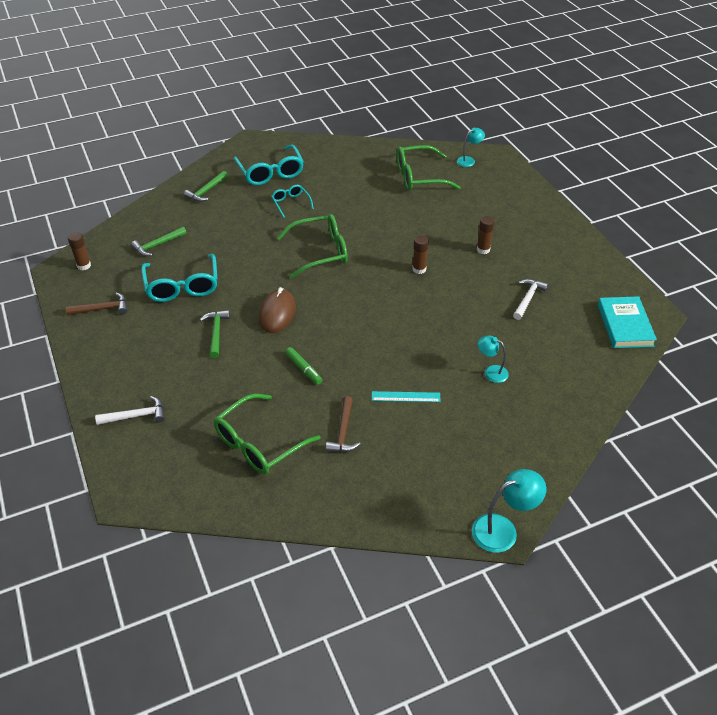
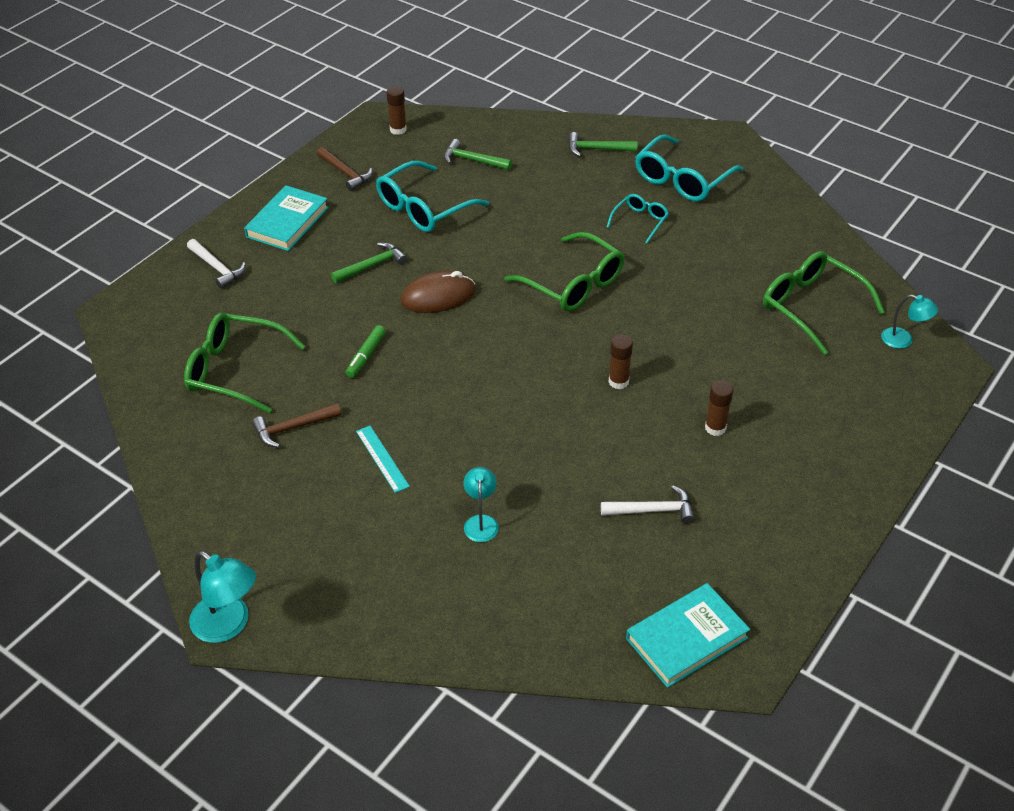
camera: 60 degrees right, 0 degrees up
none -> turquoise book [244,185,329,251]

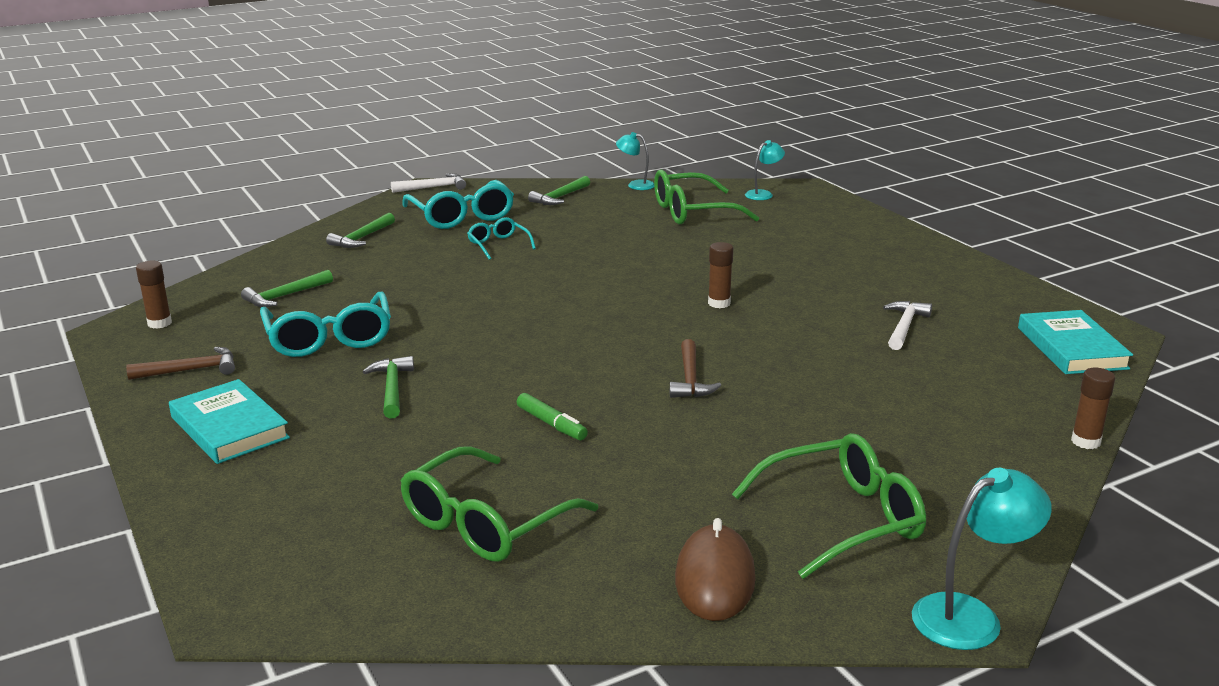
camera: 65 degrees left, 20 degrees down
white hammer [187,239,246,289] -> white hammer moved to [391,173,466,193]
brown hammer [252,403,341,448] -> brown hammer moved to [670,339,721,398]
turquoise ruler [356,426,410,493] -> none
brown mouse [401,271,476,313] -> brown mouse moved to [675,518,756,621]
turquoise lamp [463,467,499,542] -> turquoise lamp moved to [616,132,654,190]
green glasses [504,232,624,312] -> green glasses moved to [732,433,926,579]
brown glue stick [705,380,733,436] -> brown glue stick moved to [1071,368,1115,449]
none -> green hammer [528,176,590,205]

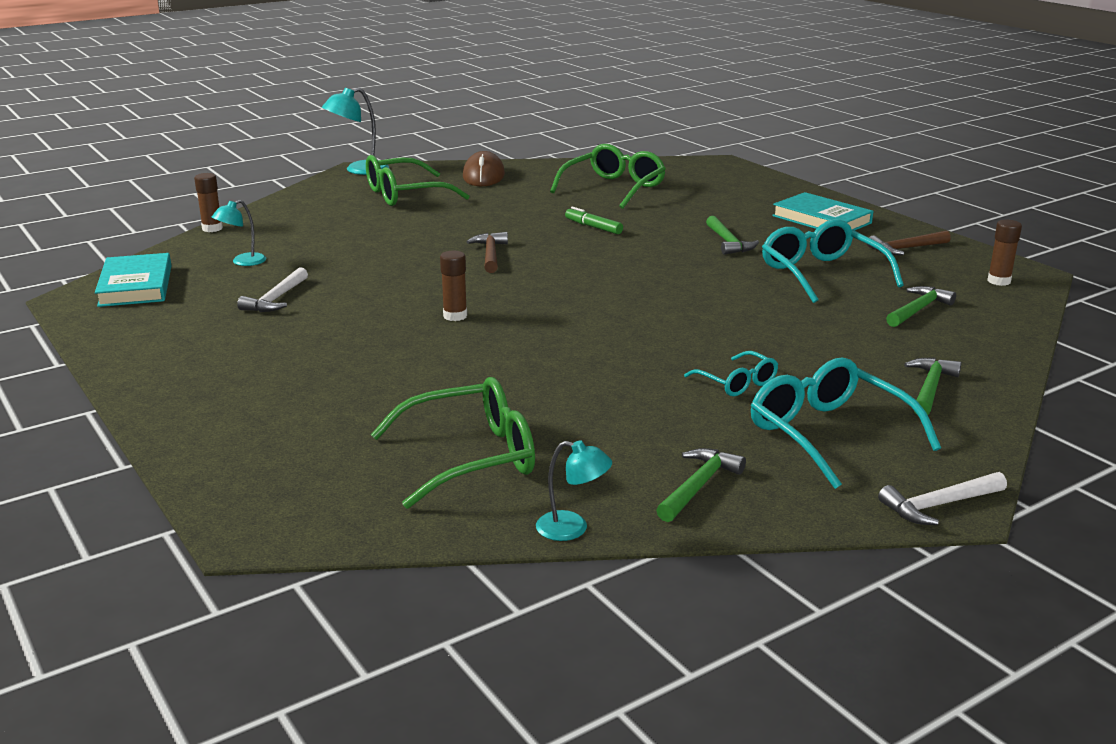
camera: 175 degrees right, 0 degrees up
turquoise lamp [745,140,785,200] -> turquoise lamp moved to [212,200,266,266]

